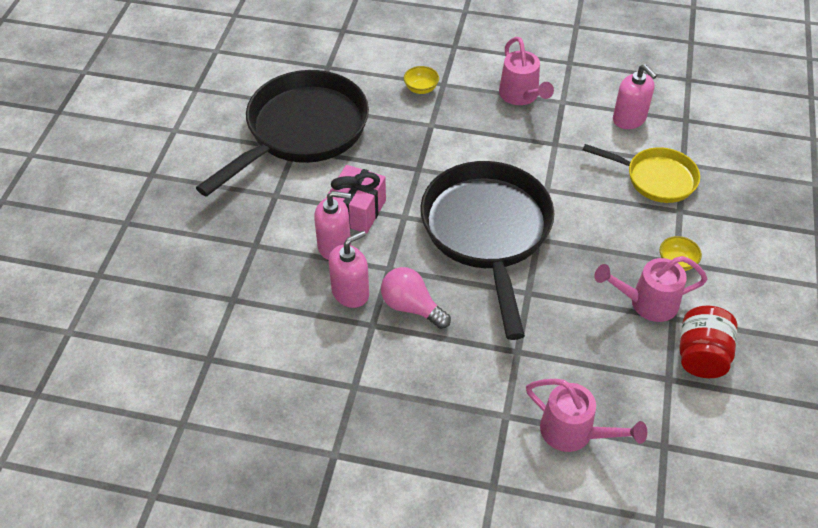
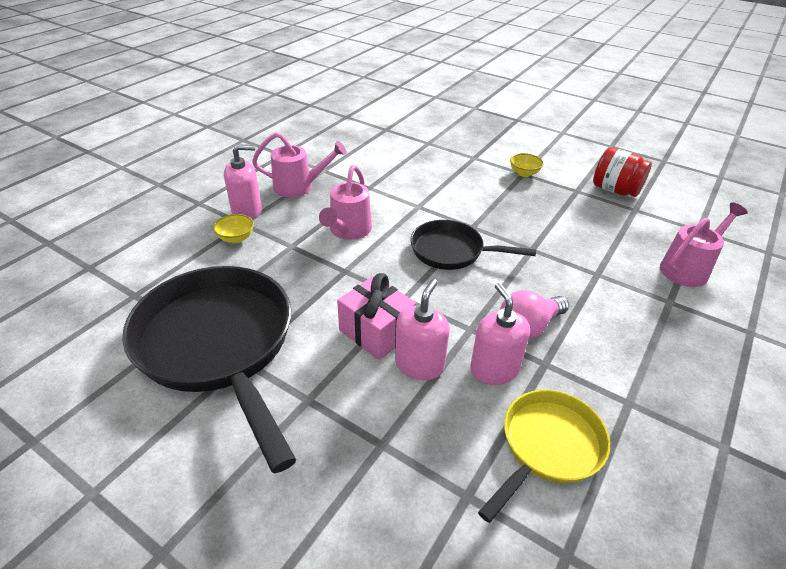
camera: 70 degrees left, 10 degrees down
black pan [420,161,554,340] -> black pan [411,220,536,270], size x0.55
yellow pan [583,144,700,203] -> yellow pan moved to [478,390,610,523]
pink watering can [594,256,707,322] -> pink watering can moved to [319,165,372,240]
pink soap dispenser [613,64,657,129] -> pink soap dispenser moved to [224,144,262,219]

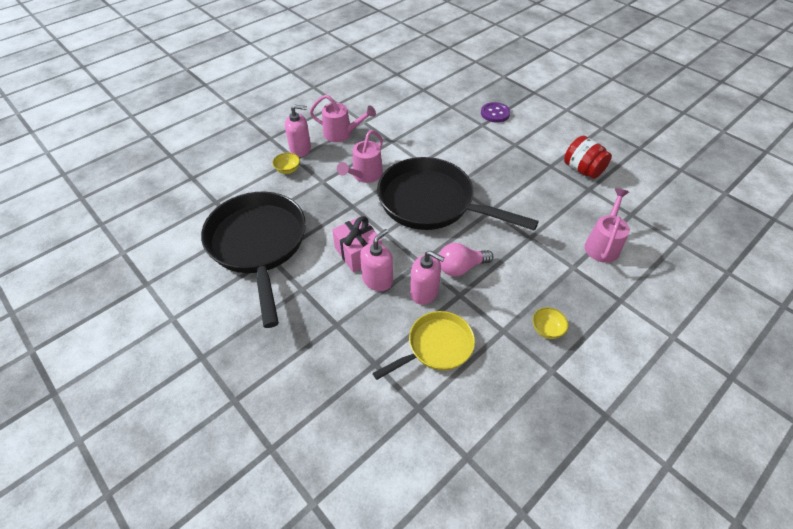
camera: 15 degrees right, 10 degrees up
black pan [411,220,536,270] -> black pan [377,157,539,231], size x1.81
pink soap dispenser [470,283,530,385] -> pink soap dispenser turned 120 degrees clockwise [410,251,445,305]
yellow bowl [510,153,544,177] -> yellow bowl moved to [532,307,569,339]
pink watering can [660,202,748,287] -> pink watering can turned 45 degrees counterclockwise [584,188,630,263]
none -> purple button [481,102,510,123]

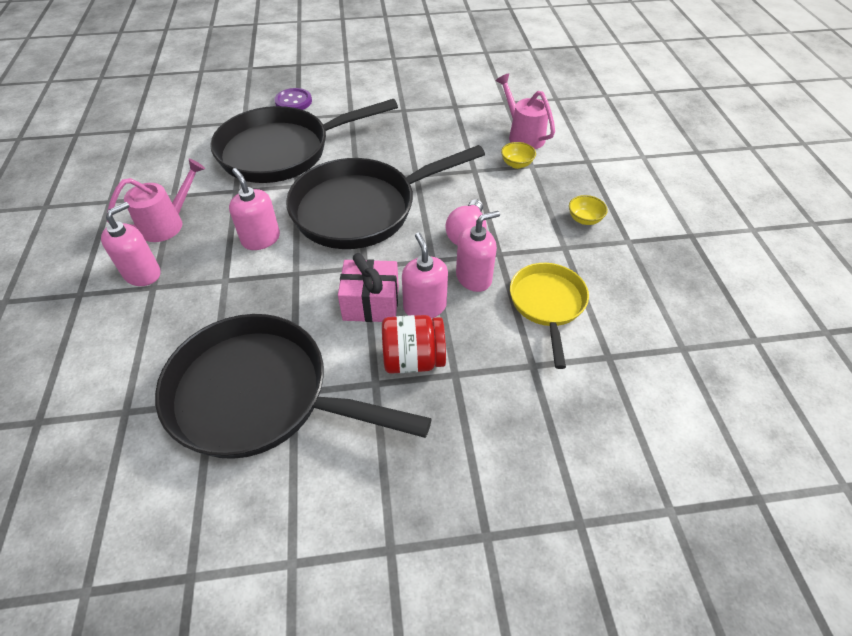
camera: 55 degrees left, 0 degrees up
yellow bowl [272,153,300,174] -> yellow bowl moved to [501,142,536,169]
pink watering can [337,130,383,183] -> pink soap dispenser [229,168,280,250]
red jar [564,136,612,179] -> red jar moved to [382,315,446,374]
none -> black pan [210,99,398,183]

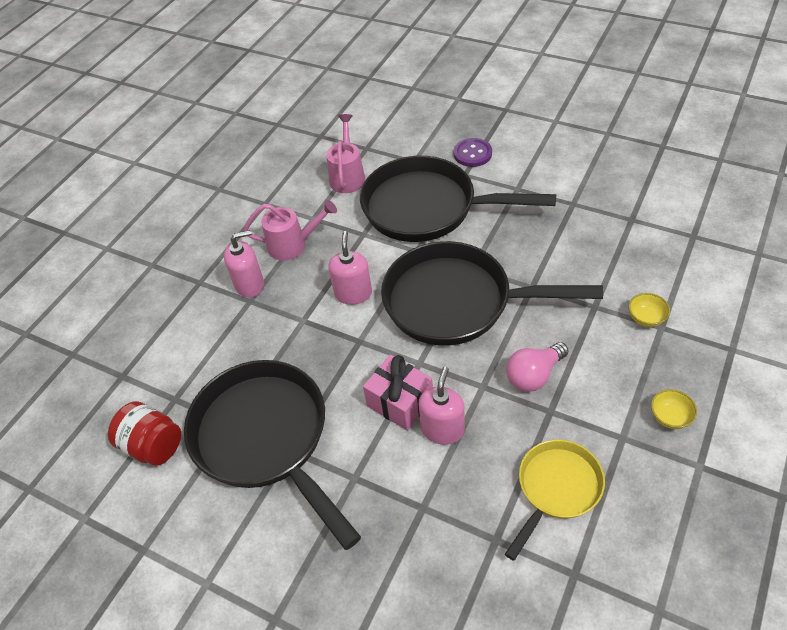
camera: 40 degrees right, 0 degrees up
red jar [382,315,446,374] -> red jar moved to [108,401,181,466]
pink soap dispenser [456,211,500,292] -> none
pink watering can [496,73,555,149] -> pink watering can moved to [326,114,365,193]

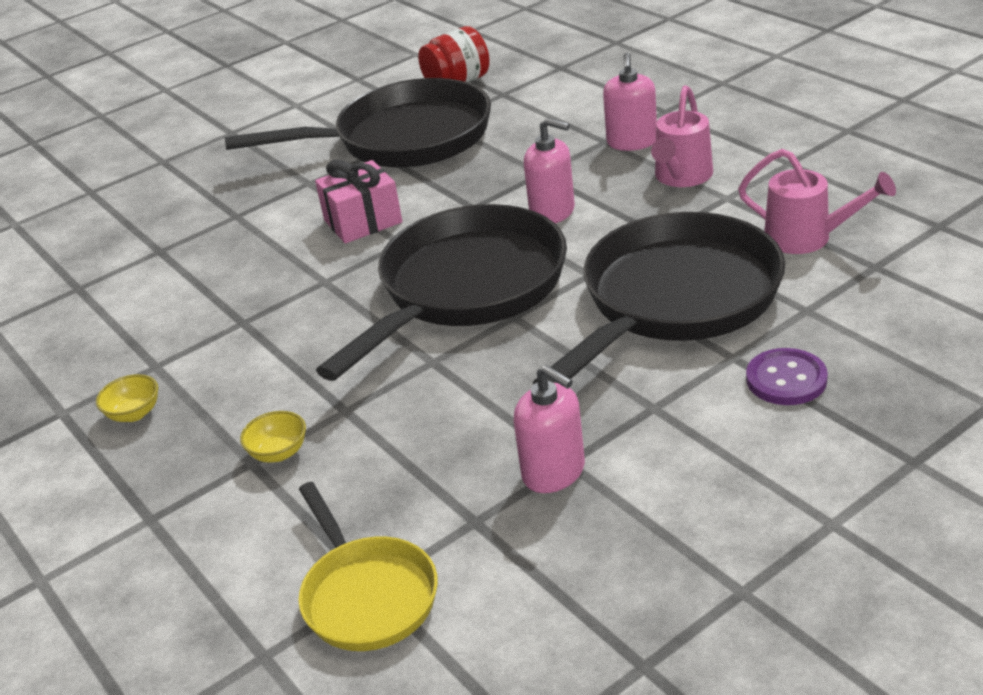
camera: 115 degrees right, 15 degrees down
pink soap dispenser [418,367,465,445] -> pink soap dispenser moved to [514,365,585,493]
yellow pan [505,440,605,561] -> yellow pan moved to [298,482,438,651]
pink light bulb [506,342,568,392] -> none

